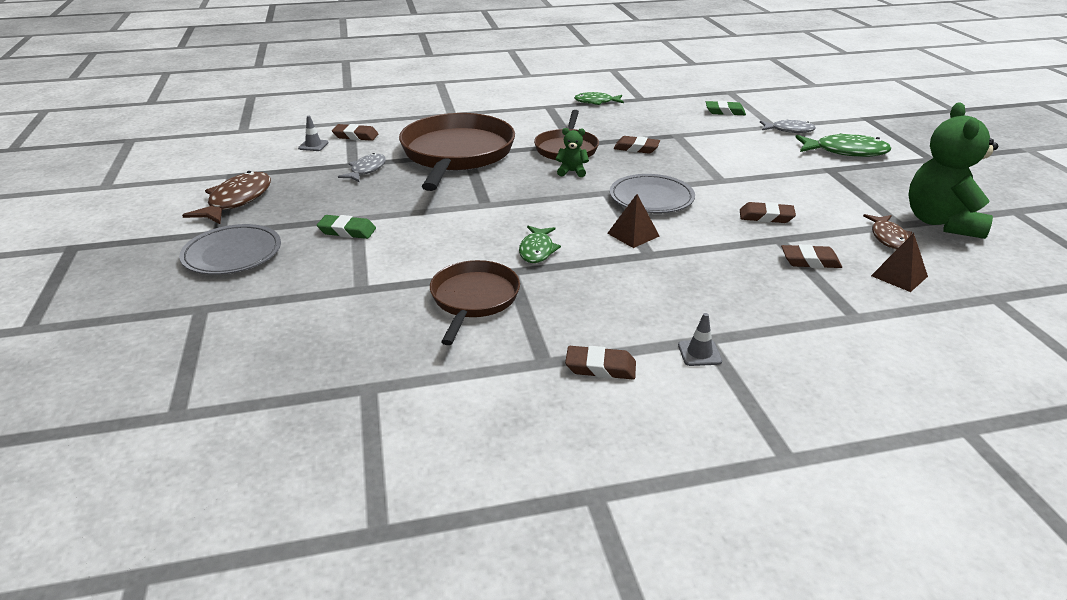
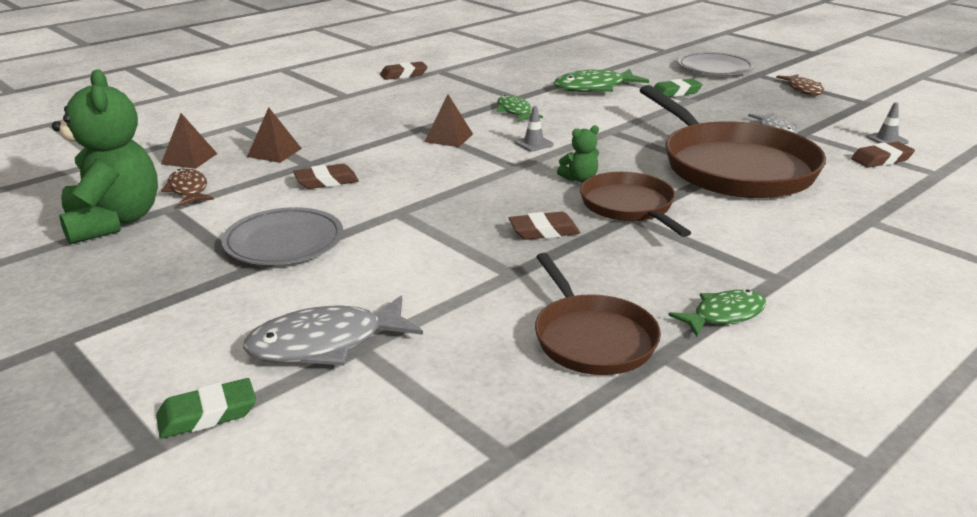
camera: 150 degrees right, 5 degrees down
brown fish [182,171,271,224] -> brown fish [776,74,824,95], size x0.63
brown pan [430,260,520,345] -> brown pan moved to [535,253,661,375]
grey plate [610,174,695,213] -> grey plate moved to [222,207,343,265]
grey traffic cone [678,313,722,366] -> grey traffic cone moved to [515,106,554,152]
green eraser [706,101,746,115] -> green eraser moved to [156,378,256,438]
grey fish [760,120,816,133] -> grey fish [243,295,423,365], size x1.58
brown eraser [781,244,842,268] -> brown pyramid [247,107,302,163]
green fish [795,133,891,157] -> green fish moved to [554,69,649,92]

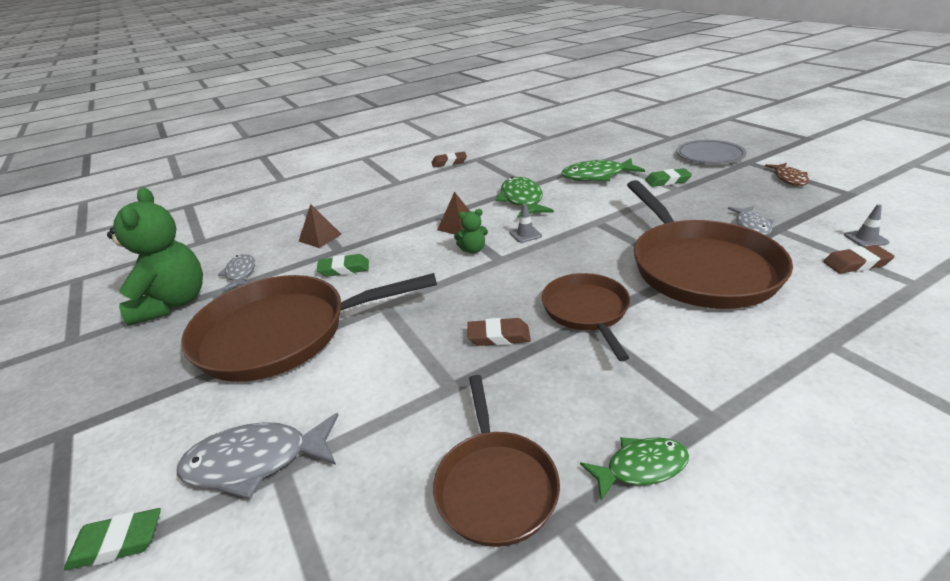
camera: 15 degrees right, 5 degrees up
brown pyramid [161,113,217,169] -> none
brown fish [161,169,214,206] -> grey fish [218,254,255,291]
grey plate [222,207,343,265] -> brown pan [181,273,437,382]
brown eraser [293,164,359,189] -> green eraser [317,254,369,277]
green fish [497,95,543,122] -> green fish [496,177,554,218], size x1.58
green teddy bear [557,125,599,182] -> green teddy bear moved to [454,209,488,253]

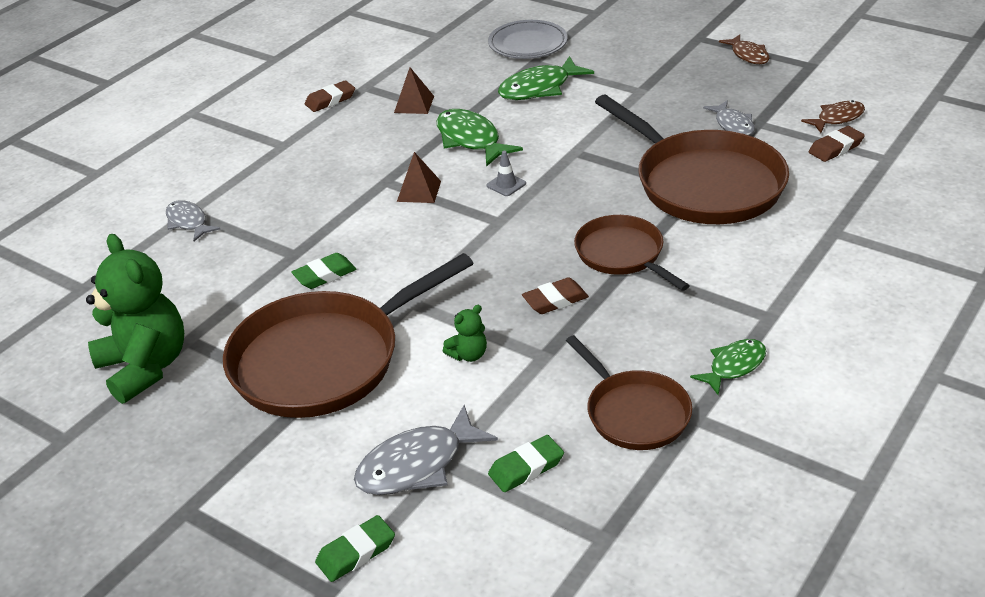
camera: 25 degrees left, 5 degrees up
grey fish [218,254,255,291] -> grey fish moved to [166,200,220,241]
brown pyramid [298,204,342,248] -> brown pyramid moved to [394,68,434,114]
green teddy bear [454,209,488,253] -> green teddy bear moved to [443,305,487,362]
green eraser [645,168,692,187] -> green eraser moved to [488,435,564,492]
grey plate [676,140,747,164] -> grey plate moved to [488,20,568,59]
grey traffic cone [844,204,889,247] -> brown fish [801,100,865,133]

